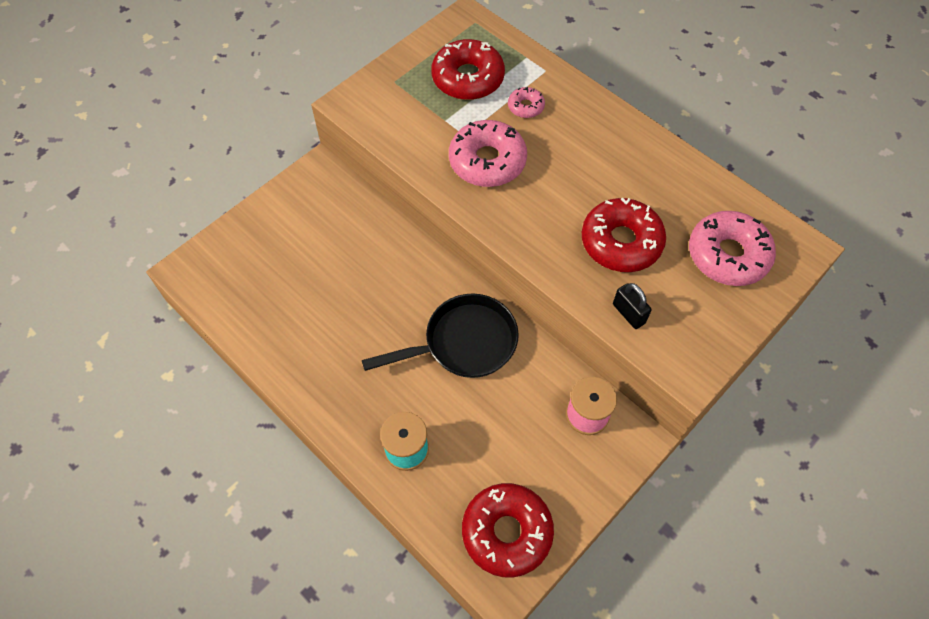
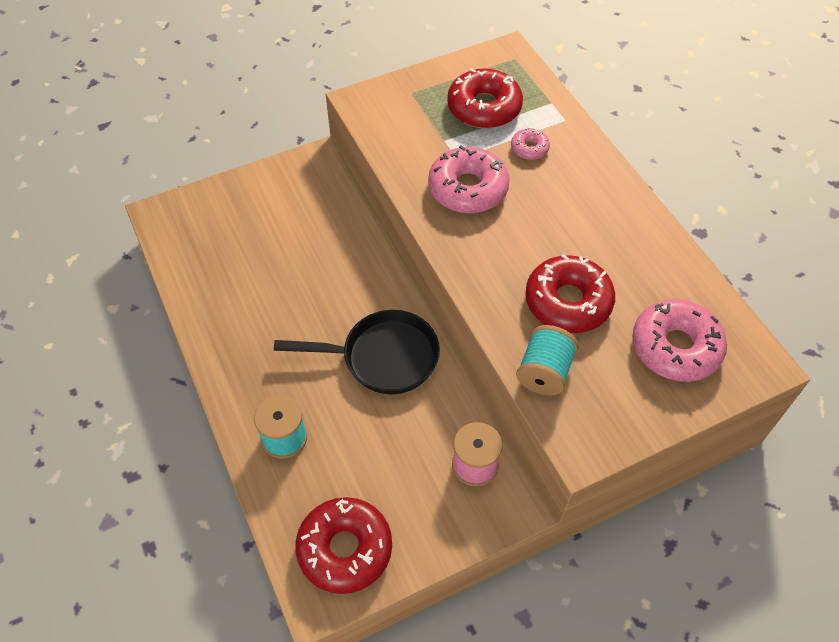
camera: 20 degrees right, 5 degrees down
black padlock [613,283,652,329] -> turquoise spool [516,325,578,396]

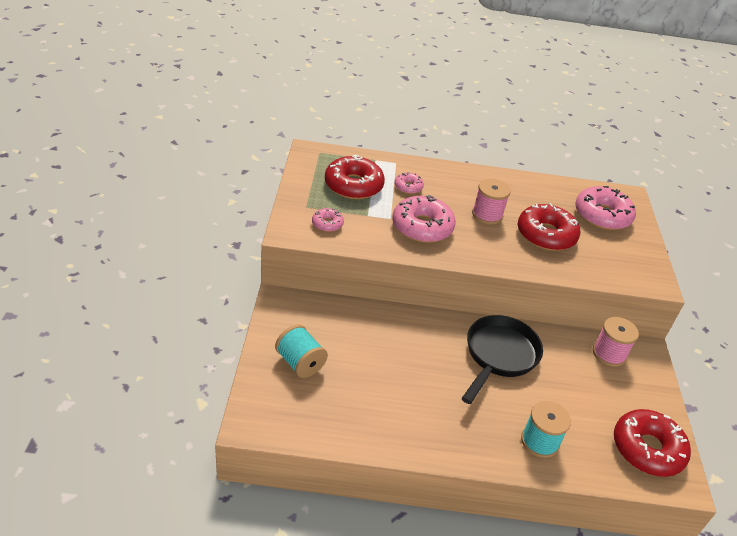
camera: 65 degrees left, 15 degrees down
turquoise spool [516,325,578,396] -> turquoise spool moved to [275,325,328,378]
none -> pink donut [312,208,344,232]
none -> pink spool [472,179,511,225]

